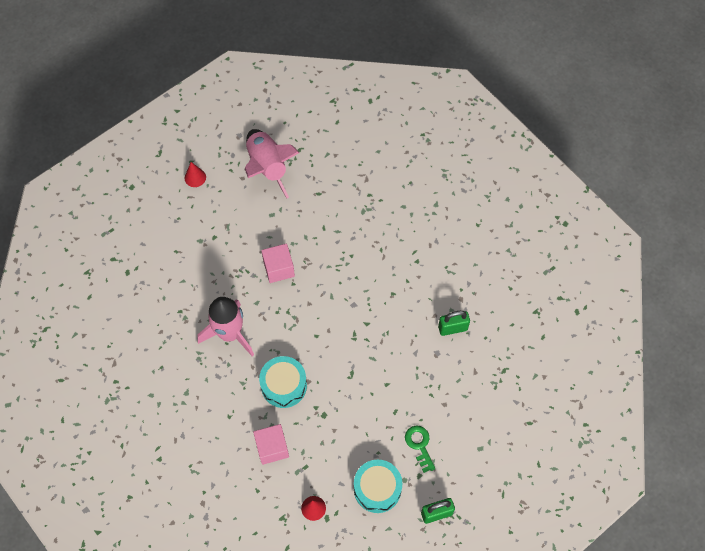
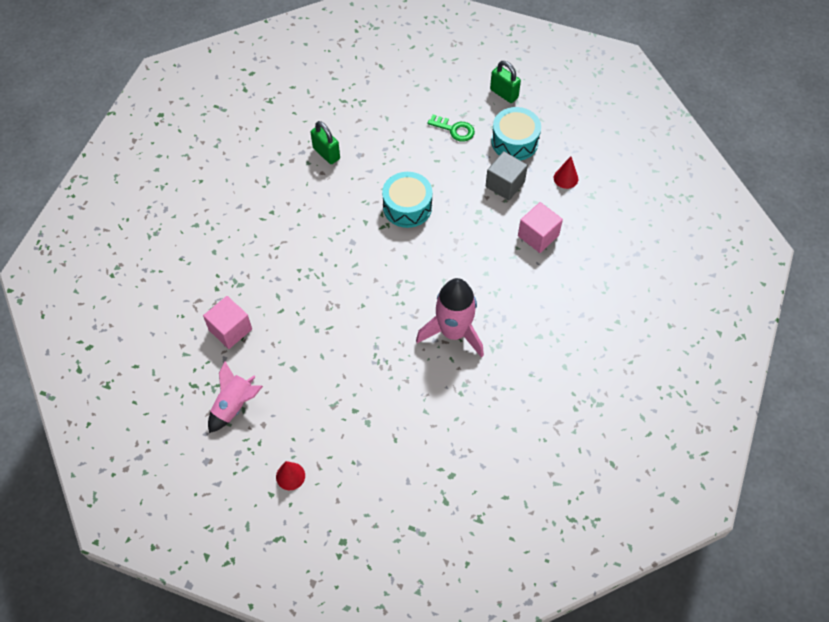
camera: 120 degrees left, 5 degrees down
pink rocket [245,129,299,198] -> pink rocket [208,361,263,433], size x0.65
turquoise drum [259,356,307,408] -> turquoise drum moved to [382,172,432,228]
pink cube [261,244,295,283] -> pink cube moved to [203,296,252,349]
green key [405,426,435,473] -> green key turned 105 degrees counterclockwise [427,114,475,142]
none -> grey cube [486,151,528,200]

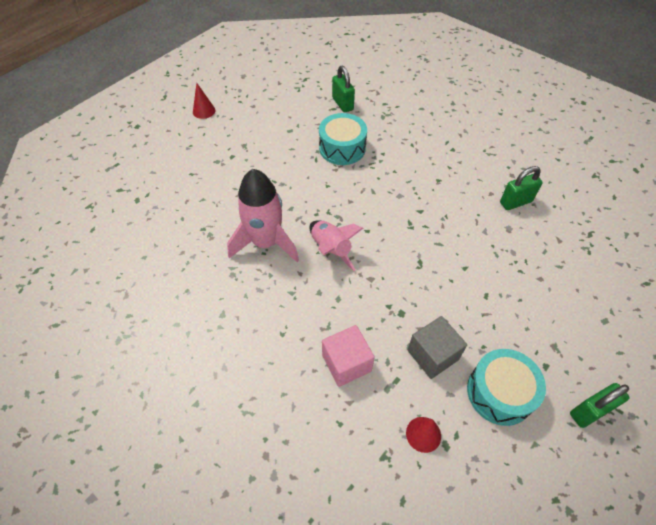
camera: 110 degrees right, 5 degrees down
pink cube [203,296,252,349] -> green padlock [332,66,355,113]
pink rocket [208,361,263,433] -> pink rocket moved to [309,220,363,271]
turquoise drum [382,172,432,228] -> turquoise drum moved to [319,113,367,165]
green key [427,114,475,142] -> none

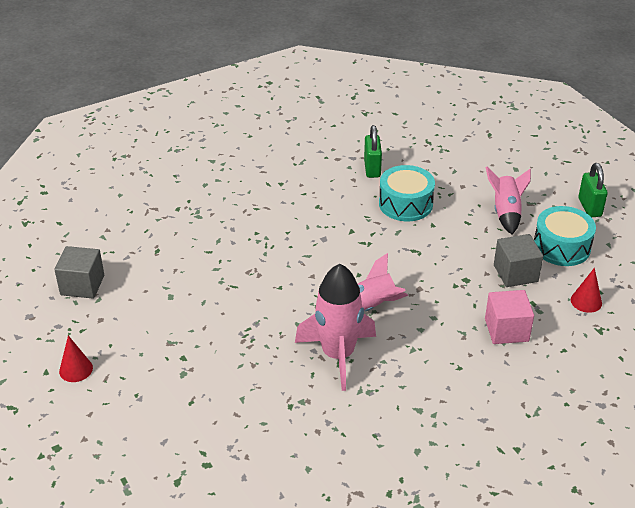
camera: 70 degrees left, 15 degrees down
turquoise drum [319,113,367,165] -> turquoise drum moved to [379,165,435,221]
green padlock [332,66,355,113] -> none
none -> grey cube [54,246,104,298]
none -> pink rocket [486,167,531,234]

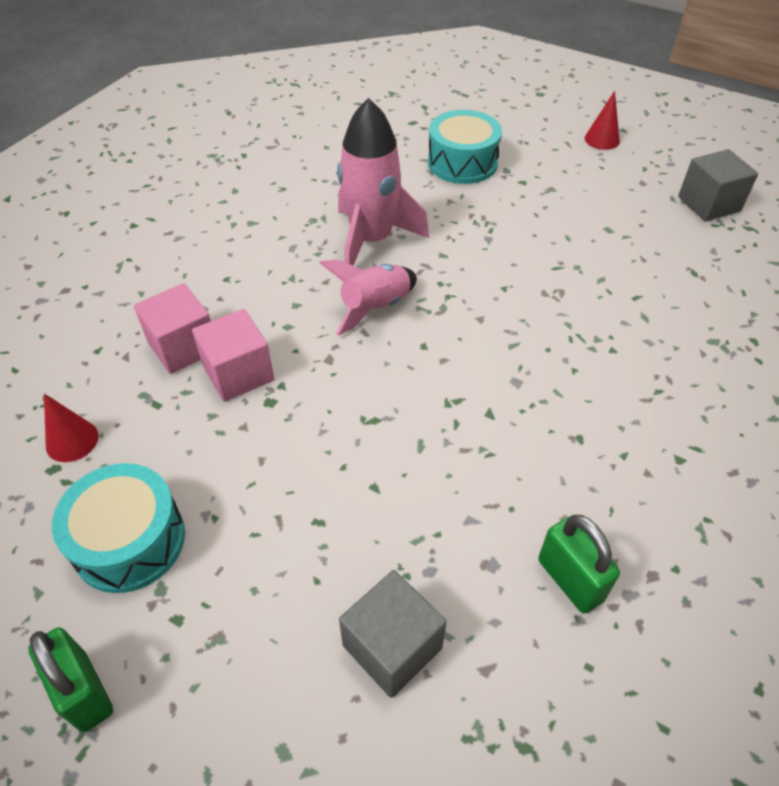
camera: 150 degrees right, 10 degrees up
turquoise drum [379,165,435,221] -> turquoise drum moved to [428,110,502,184]
pink rocket [486,167,531,234] -> none
grey cube [494,234,543,287] -> grey cube moved to [339,570,447,698]
none -> pink cube [192,309,274,402]

